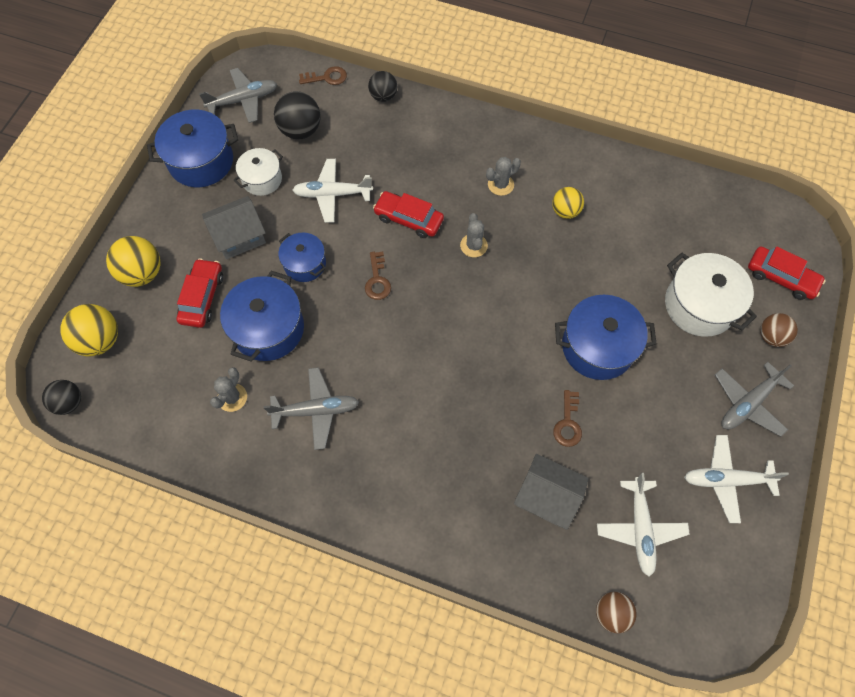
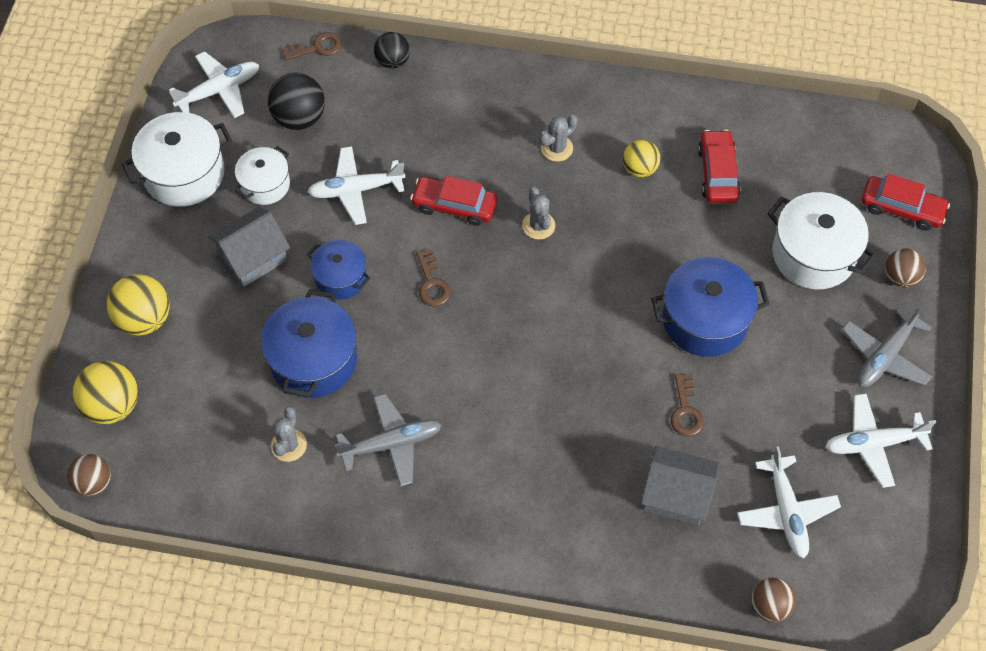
camera: 10 degrees left, 5 degrees down
black ball [42,380,81,415] -> brown ball [67,454,111,496]
blue pot [147,110,238,187] -> white pot [122,112,233,207]
red car [176,258,223,328] -> red car moved to [698,130,740,203]
grey plane [199,68,277,123] -> white plane [169,52,259,118]

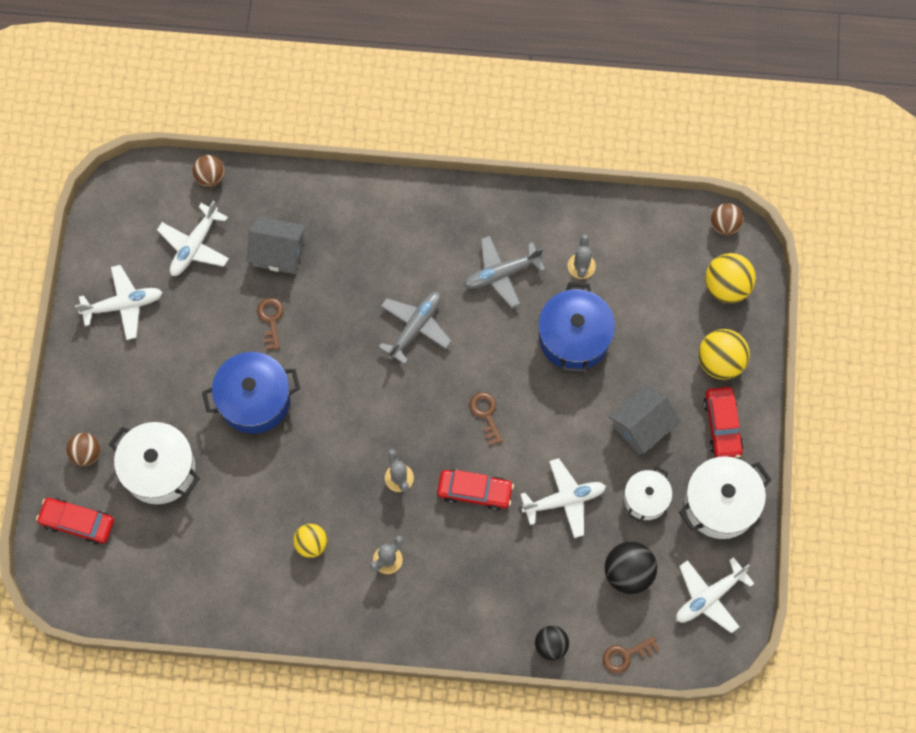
camera: 175 degrees right, 10 degrees up
blue pot [307,240,370,300] -> none
red car [698,130,740,203] -> red car moved to [703,387,744,458]
white plane [737,446,841,558] -> white plane turned 135 degrees counterclockwise [157,200,229,276]
grey plane [842,303,932,387] -> grey plane moved to [379,292,452,365]

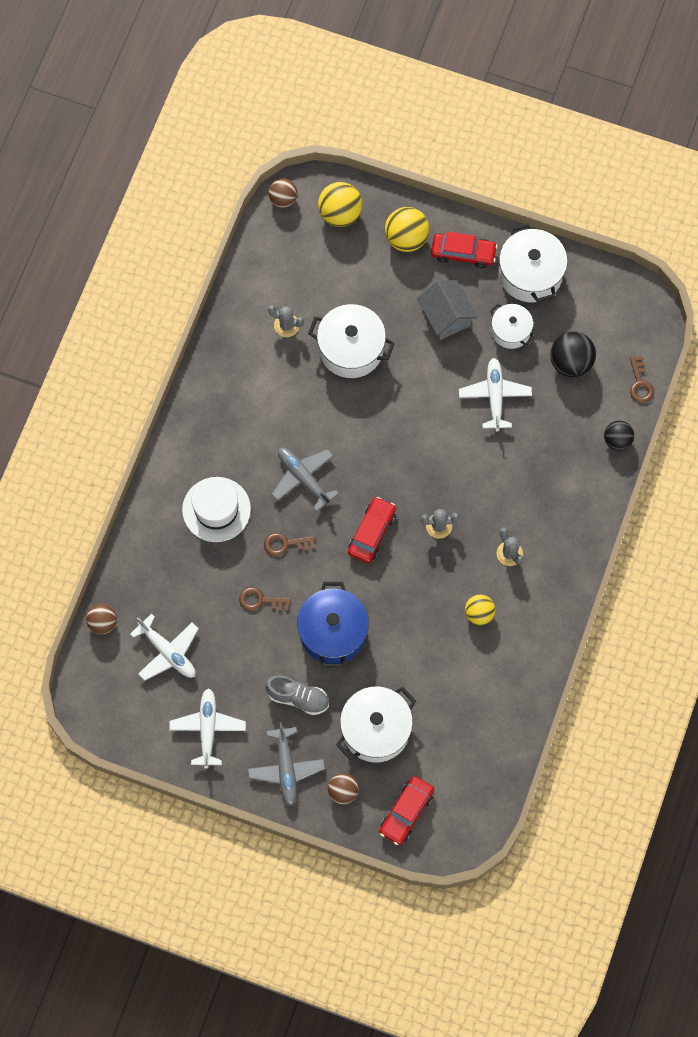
camera: 75 degrees left, 0 degrees up
grey house [246,216,306,274] -> none
red car [437,469,514,511] -> red car moved to [348,497,396,563]
grey plane [464,236,545,308] -> grey plane moved to [248,722,325,806]
brown key [469,392,503,445] -> brown key moved to [264,533,315,557]
blue pot [538,282,615,373] -> white pot [308,304,395,378]
white plane [676,557,754,633] -> none
none -> white hat [182,477,251,542]
none -> grey shoe [265,676,329,715]

